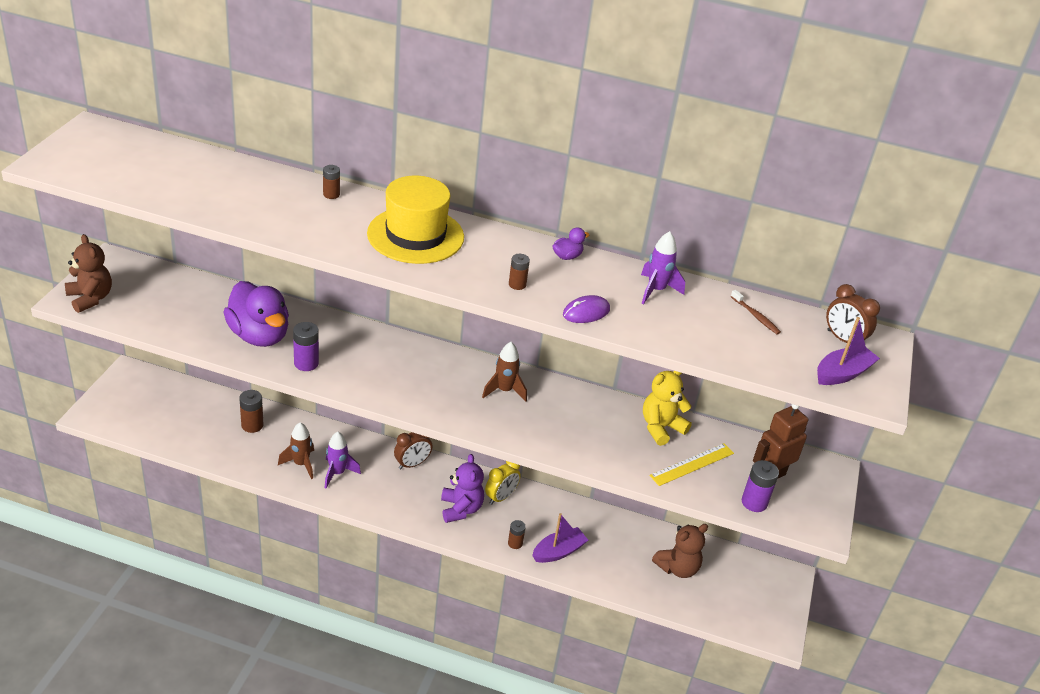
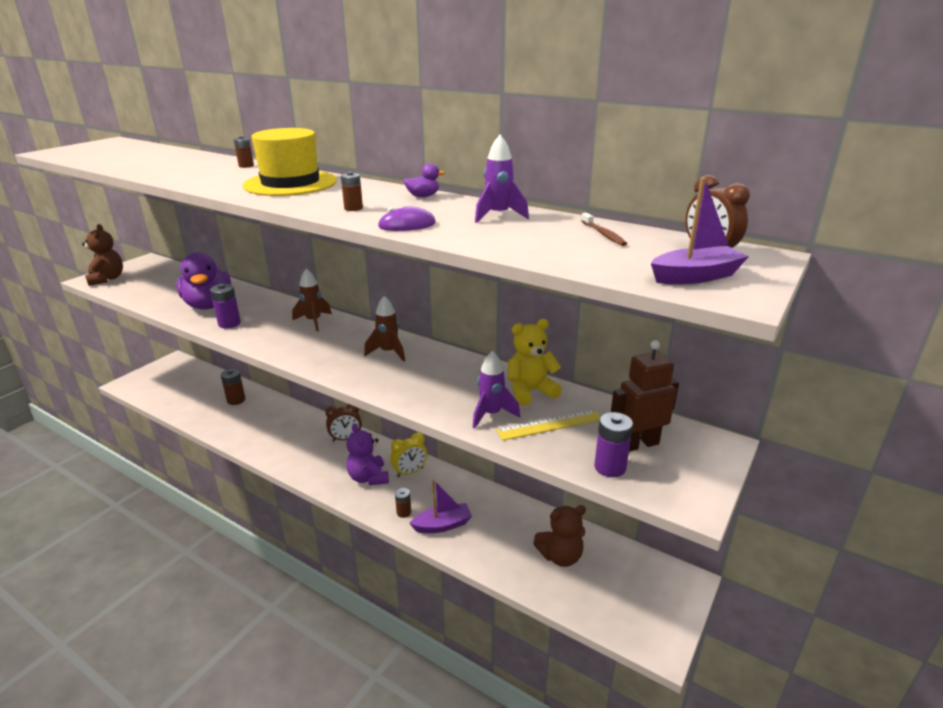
camera: 20 degrees right, 10 degrees down
brown rocket [278,422,314,479] -> brown rocket moved to [292,269,332,331]
purple rocket [325,432,361,488] -> purple rocket moved to [472,351,520,429]
purple teddy bear [441,454,484,523] -> purple teddy bear turned 150 degrees clockwise [346,423,389,485]

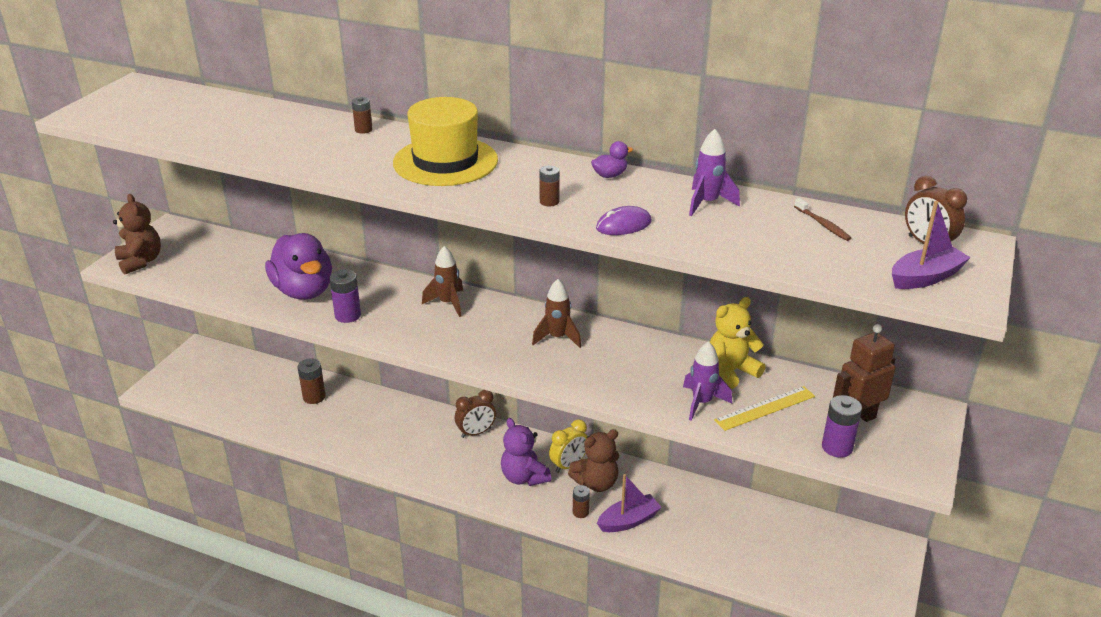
camera: 10 degrees left, 5 degrees up
brown teddy bear [533,505,586,567] -> brown teddy bear moved to [568,429,619,492]

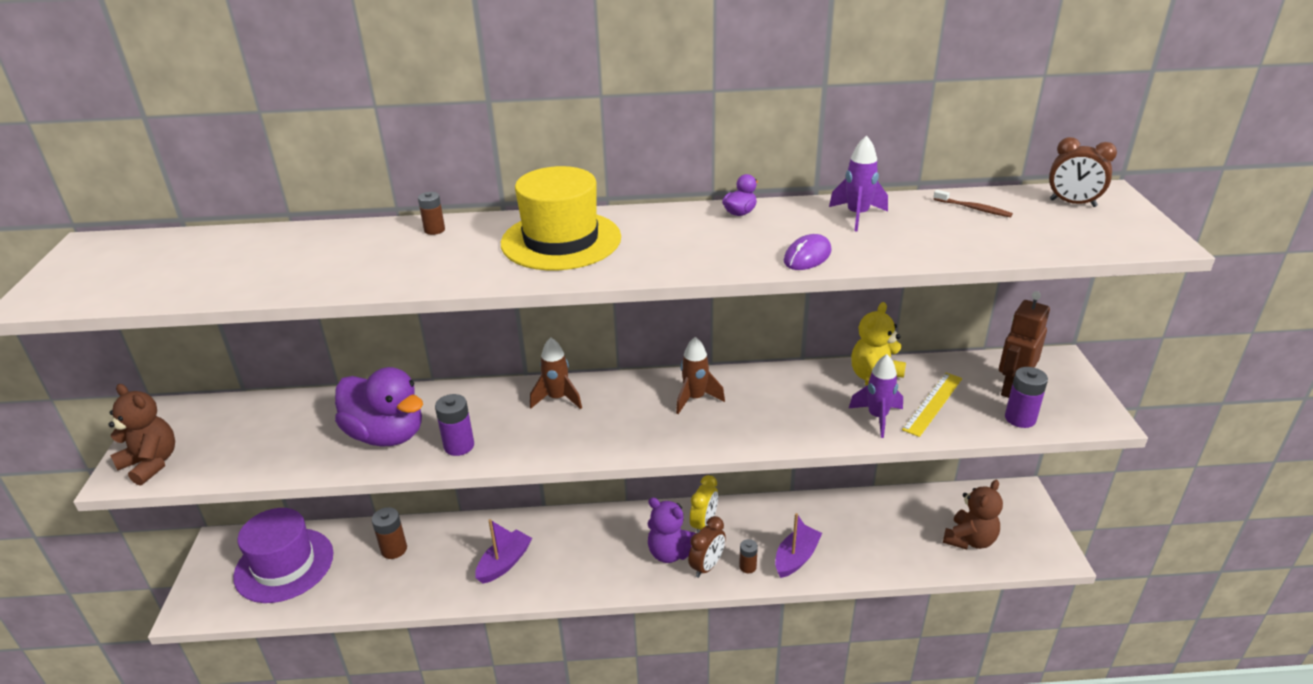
camera: 25 degrees left, 0 degrees up
brown clock [455,390,496,438] -> brown clock moved to [688,516,726,578]
brown battery [539,165,560,206] -> none
brown teddy bear [568,429,619,492] -> brown teddy bear moved to [943,480,1003,550]
purple boat [892,201,971,289] -> purple boat moved to [475,519,532,584]
none -> purple hat [233,508,334,603]

